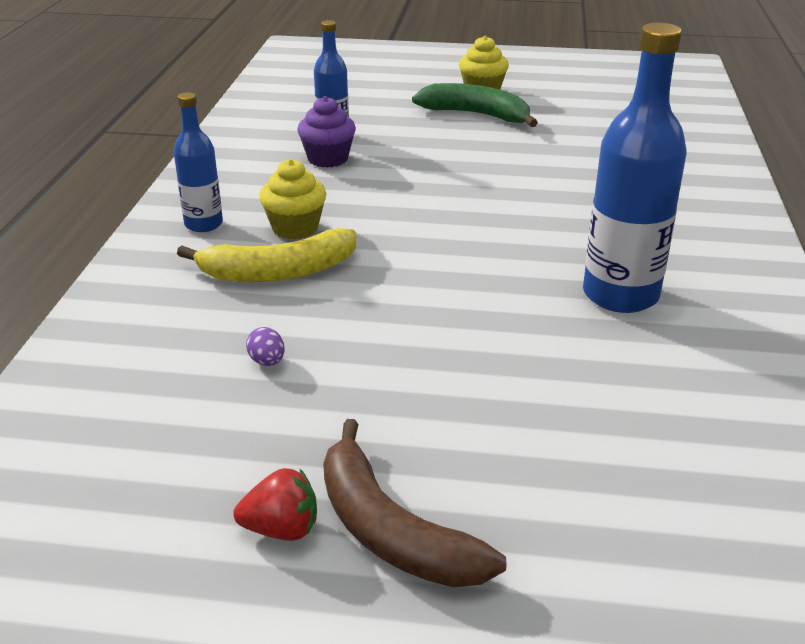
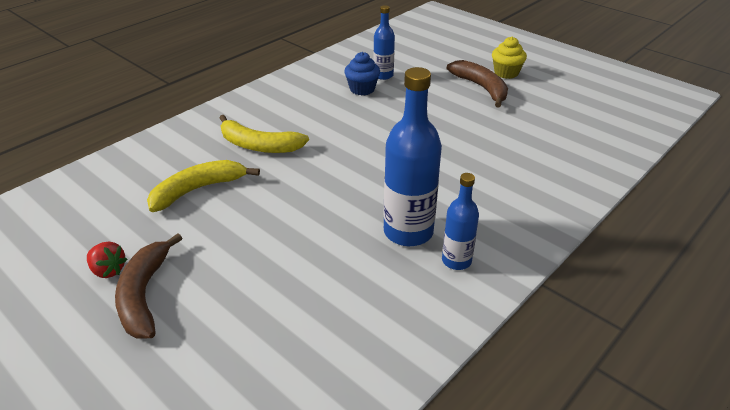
camera: 35 degrees right, 5 degrees up
blue bottle [174,92,223,232] -> blue bottle moved to [442,173,479,270]
purple egg [246,327,285,366] -> yellow banana [147,160,260,212]
yellow cupcake [259,159,327,239] -> none
purple cupcake [297,96,356,168] -> blue cupcake [344,52,380,96]
green banana [412,83,538,127] -> brown banana [447,60,508,108]

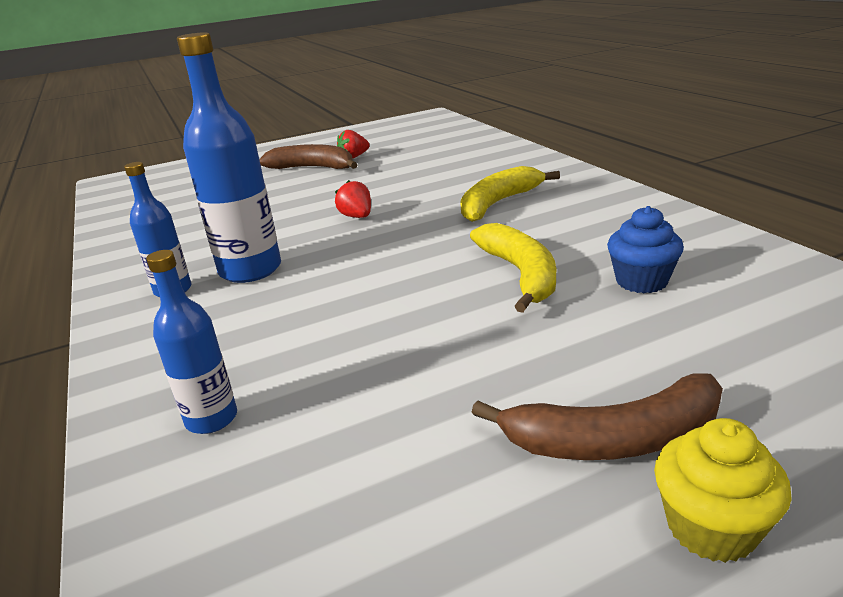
camera: 115 degrees right, 10 degrees down
yellow banana [147,160,260,212] -> yellow banana moved to [470,223,556,313]
blue bottle [373,5,395,80] -> blue bottle moved to [146,250,237,434]
none -> red strawberry [335,180,371,218]

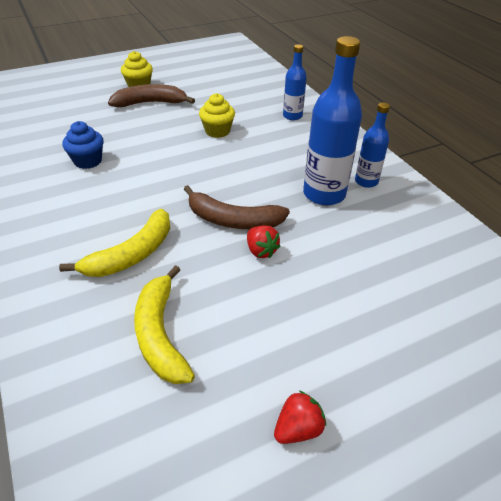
camera: 175 degrees right, 15 degrees up
brown banana [259,144,358,169] -> brown banana moved to [184,185,290,229]
yellow banana [470,223,556,313] -> yellow banana moved to [134,265,195,384]
none -> yellow cupcake [199,93,235,138]

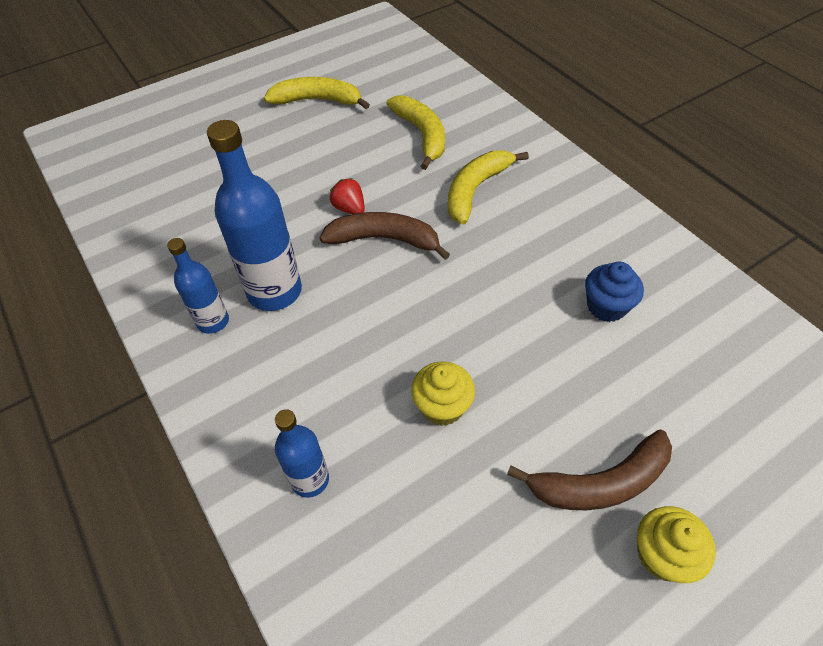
camera: 175 degrees right, 10 degrees up
red strawberry [274,391,326,444] -> yellow banana [264,77,370,109]

